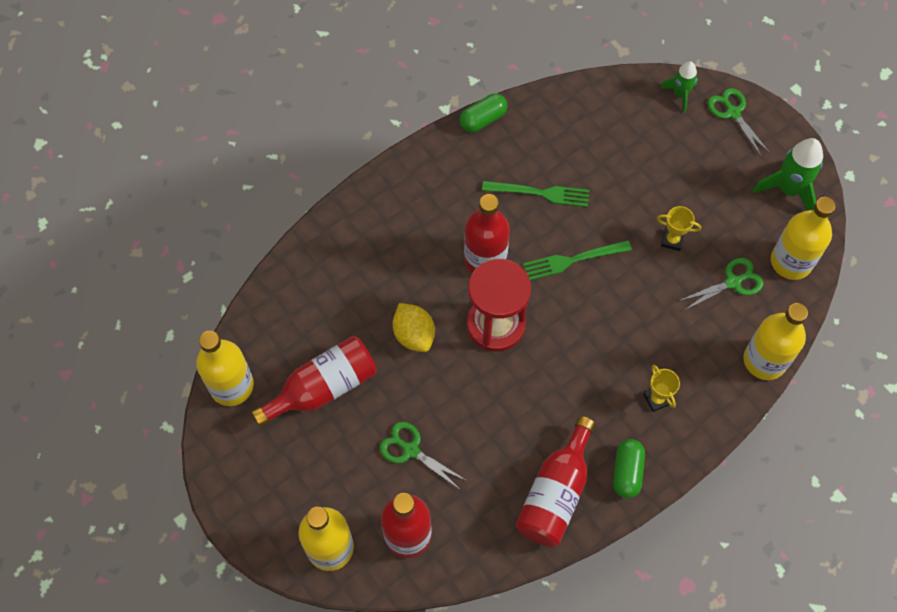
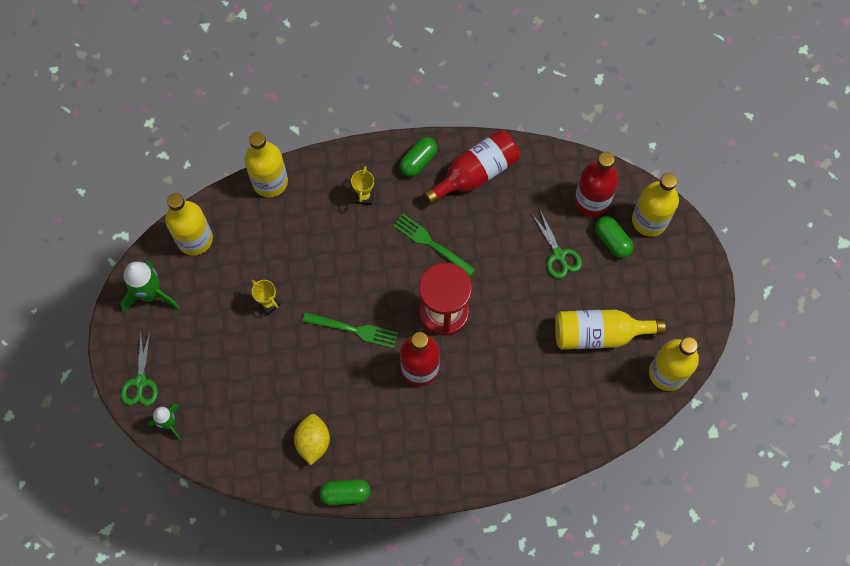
camera: 150 degrees left, 5 degrees up
red bottle [251,336,377,427] -> yellow bottle [555,309,666,349]
yellow lemon [393,303,435,352] -> yellow lemon moved to [294,414,330,465]
green fork [482,181,589,207] -> green fork moved to [393,214,475,277]
green scissors [679,258,764,310] -> none
none -> green capsule [595,216,633,258]

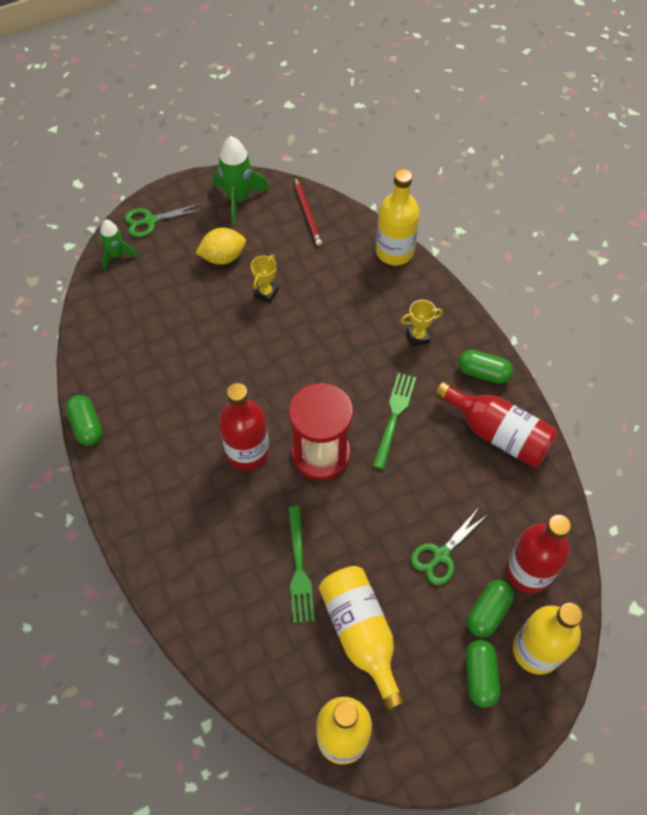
camera: 70 degrees right, 10 degrees down
yellow bottle [165,193,213,255] -> red pencil [295,178,322,246]
yellow lemon [294,414,330,465] -> yellow lemon moved to [196,228,246,265]
green fork [302,312,398,348] -> green fork moved to [288,506,315,623]
none -> green capsule [466,640,500,707]

